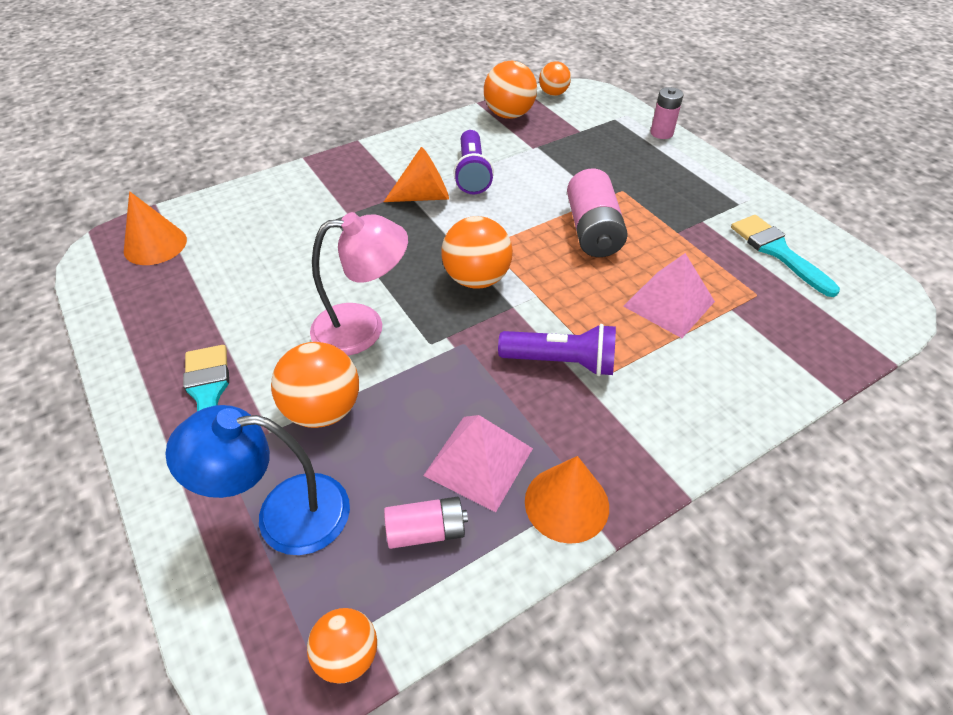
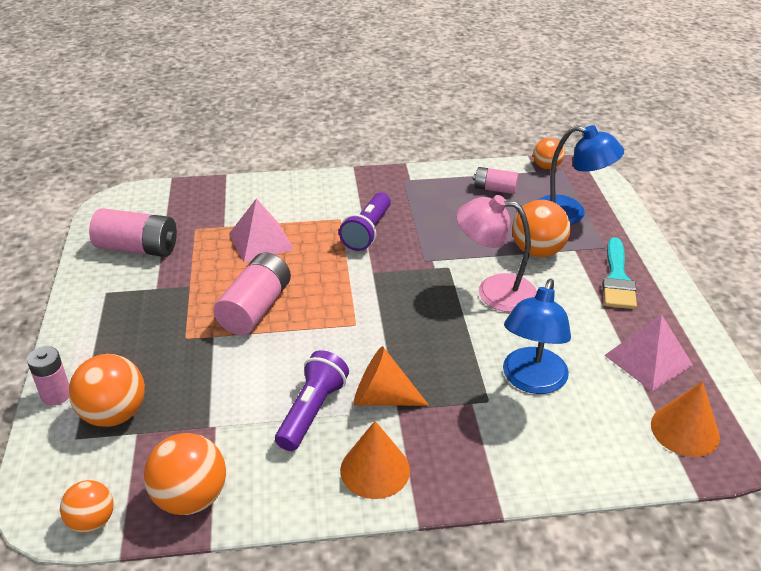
camera: 155 degrees left, 10 degrees down
pink pyramid [423,415,533,512] -> pink pyramid moved to [604,315,693,392]
orange ball [441,216,513,289] -> orange ball moved to [69,354,145,427]
purple flashlight [498,324,616,376] -> purple flashlight turned 105 degrees counterclockwise [339,192,391,251]
orange cone [525,456,609,544] -> orange cone moved to [340,421,410,499]
turquoise brush [731,215,840,297] -> pink battery [89,208,177,257]
none -> blue lamp [503,279,571,394]

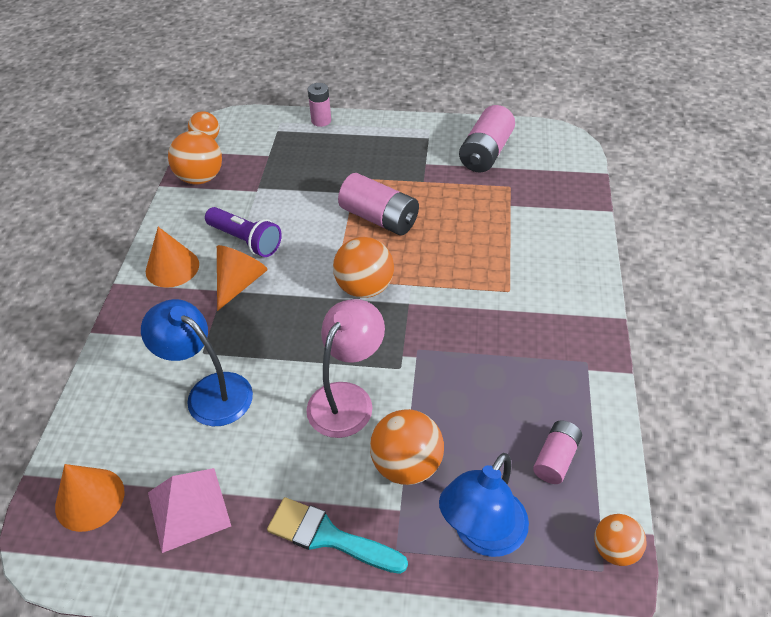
camera: 105 degrees right, 10 degrees up
orange ball [69,354,145,427] -> orange ball moved to [333,237,394,298]
pink pyramid [229,198,294,262] -> none
purple flashlight [339,192,391,251] -> none

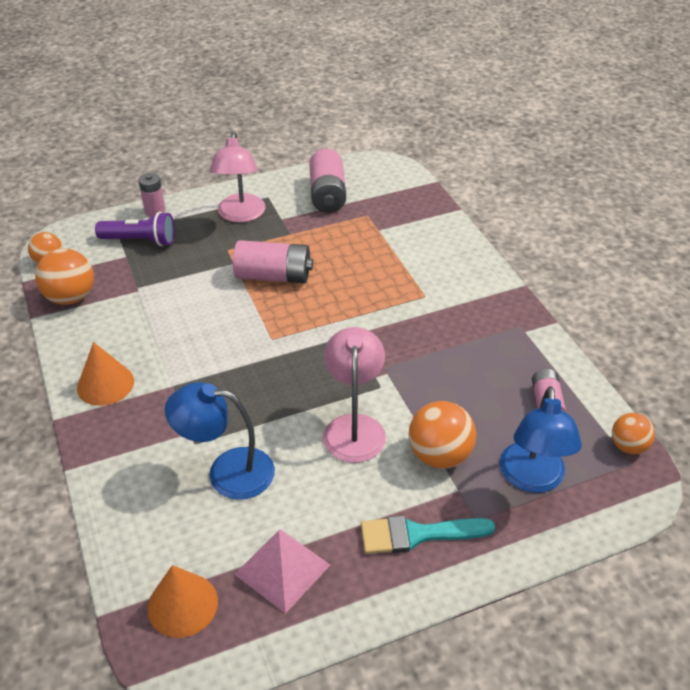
camera: 30 degrees left, 5 degrees down
purple flashlight [205,207,282,257] -> purple flashlight moved to [95,212,175,246]
orange cone [217,245,268,311] -> none
orange ball [333,237,394,298] -> none
none -> pink lamp [209,132,266,223]

